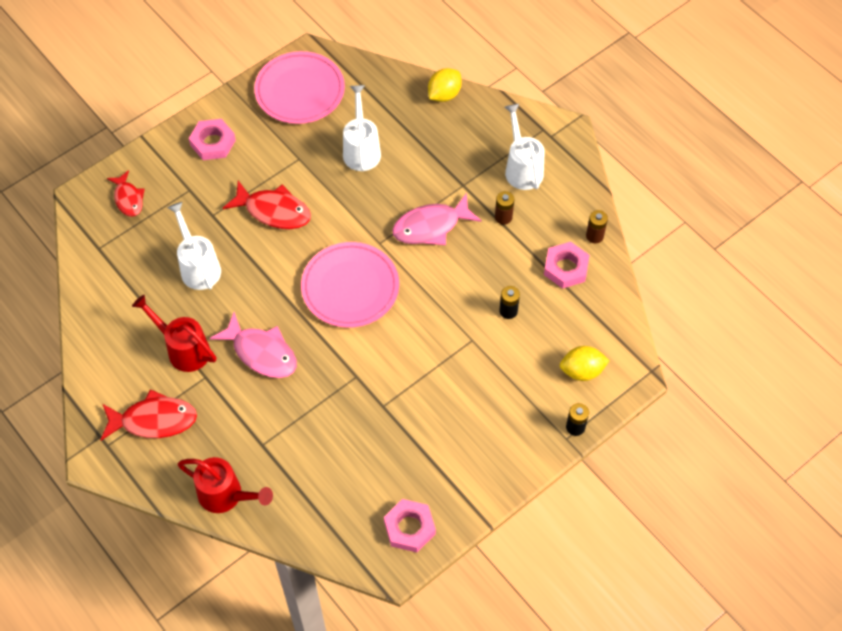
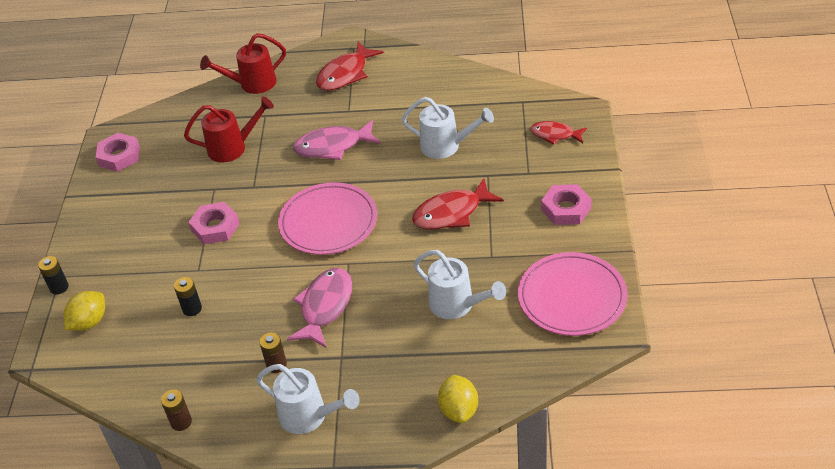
camera: 135 degrees right, 15 degrees down
red watering can [132,295,216,372] -> red watering can moved to [184,97,274,162]
pink nut [544,242,590,289] -> pink nut moved to [188,202,240,244]

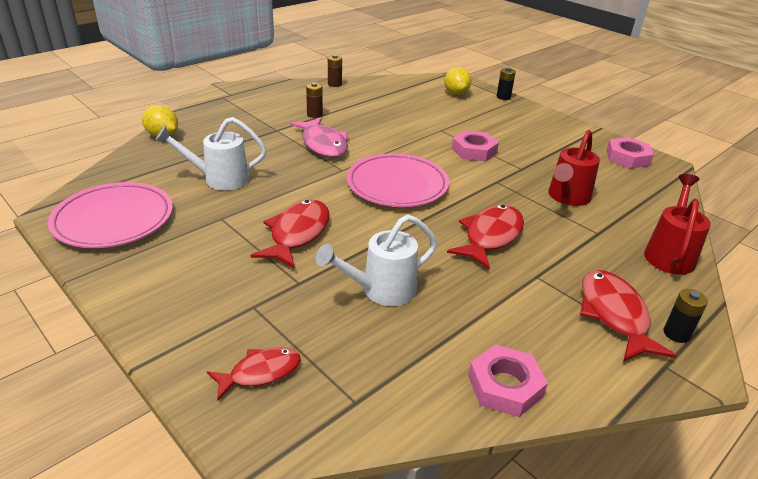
camera: 130 degrees right, 10 degrees down
black battery [174,277,202,316] -> black battery moved to [664,289,708,343]
white watering can [256,364,359,434] -> none
pink fish [293,120,381,160] -> red fish [447,205,524,269]
pink nut [541,184,592,225] -> pink nut moved to [468,345,548,417]

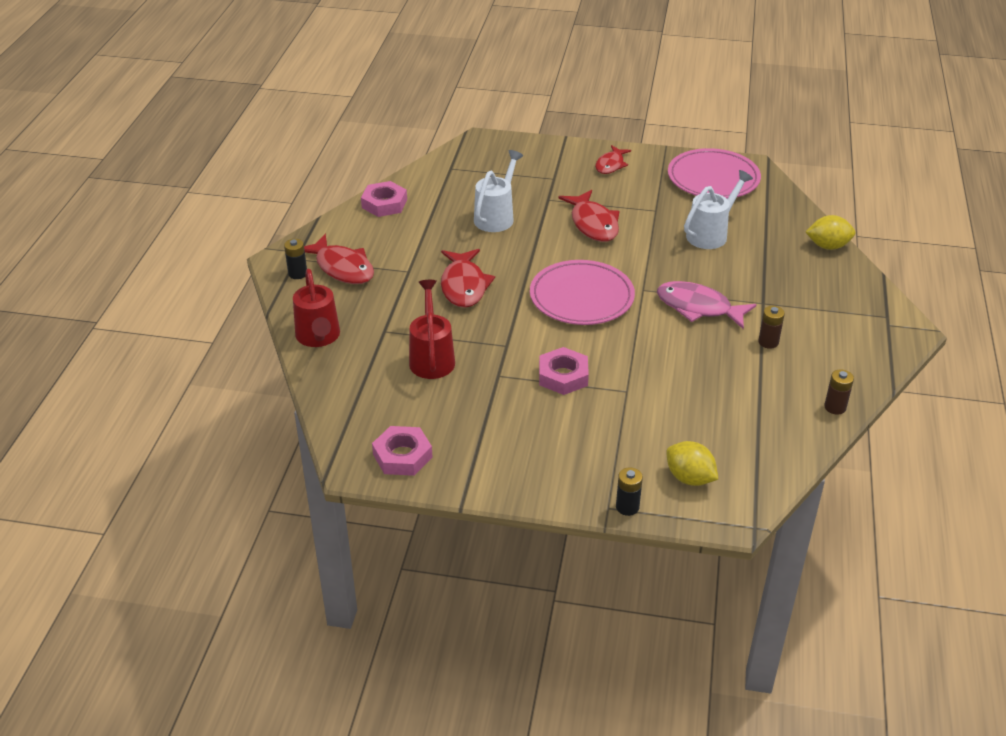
camera: 145 degrees right, 5 degrees up
red fish [207,347,301,400] -> red fish moved to [595,145,631,174]

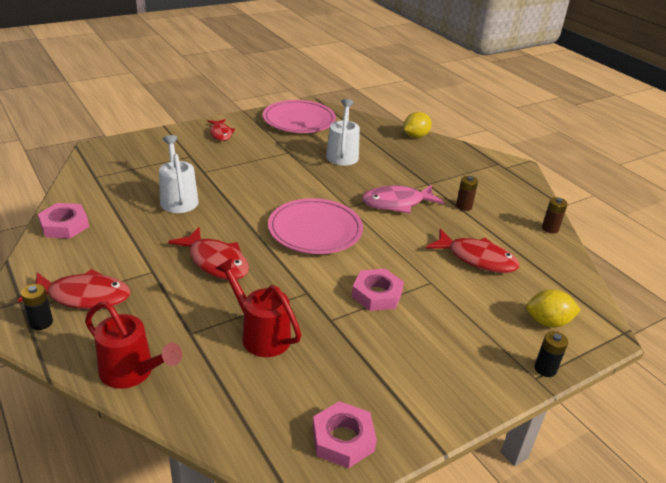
camera: 45 degrees left, 5 degrees down
red fish [558,190,620,242] -> red fish moved to [426,229,519,273]

